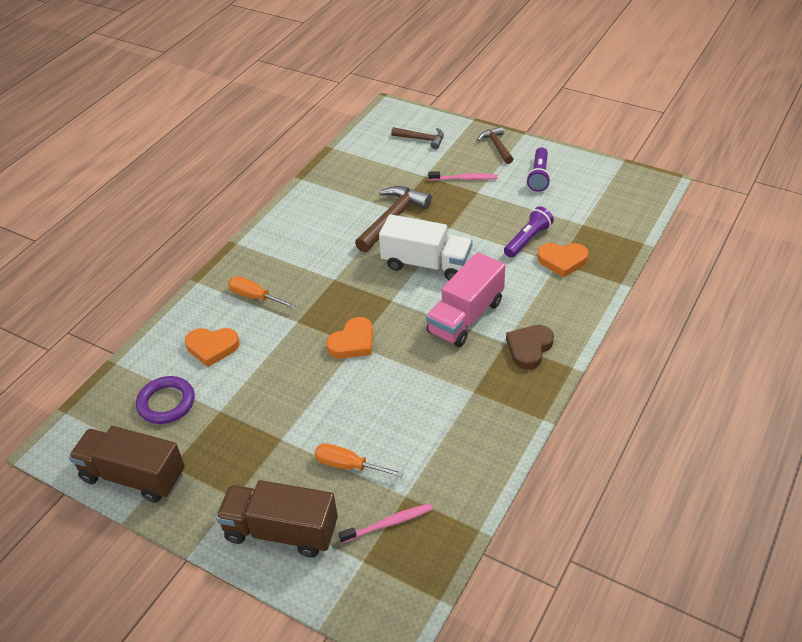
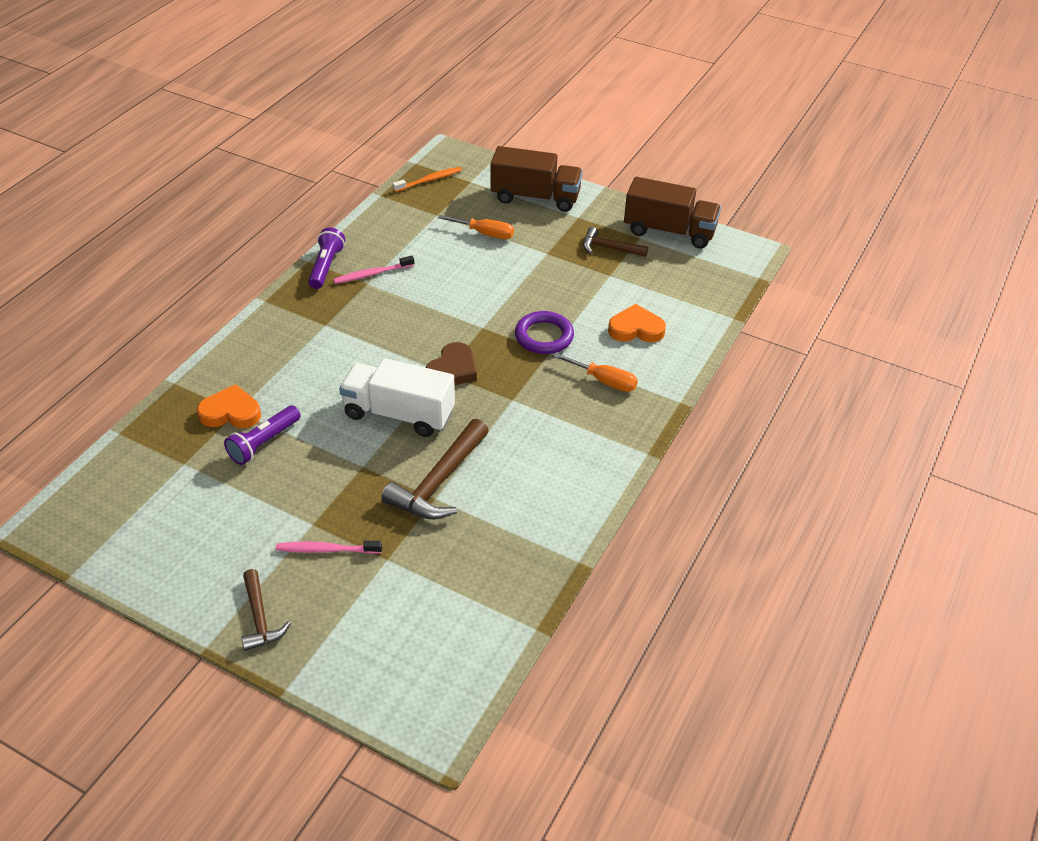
camera: 175 degrees right, 0 degrees up
purple ring [136,376,195,424] -> purple ring moved to [515,311,574,354]
orange heart [326,317,373,359] -> none
pink toothbrush [338,503,433,543] -> pink toothbrush moved to [333,256,414,284]
brown hammer [391,127,444,149] -> brown hammer moved to [583,227,648,257]
pink truck [426,252,505,347] -> none
brown heart [506,325,554,370] -> brown heart moved to [426,342,477,385]
purple flashlight [526,147,551,192] -> purple flashlight moved to [308,227,345,289]
none -> orange toothbrush [393,167,462,192]

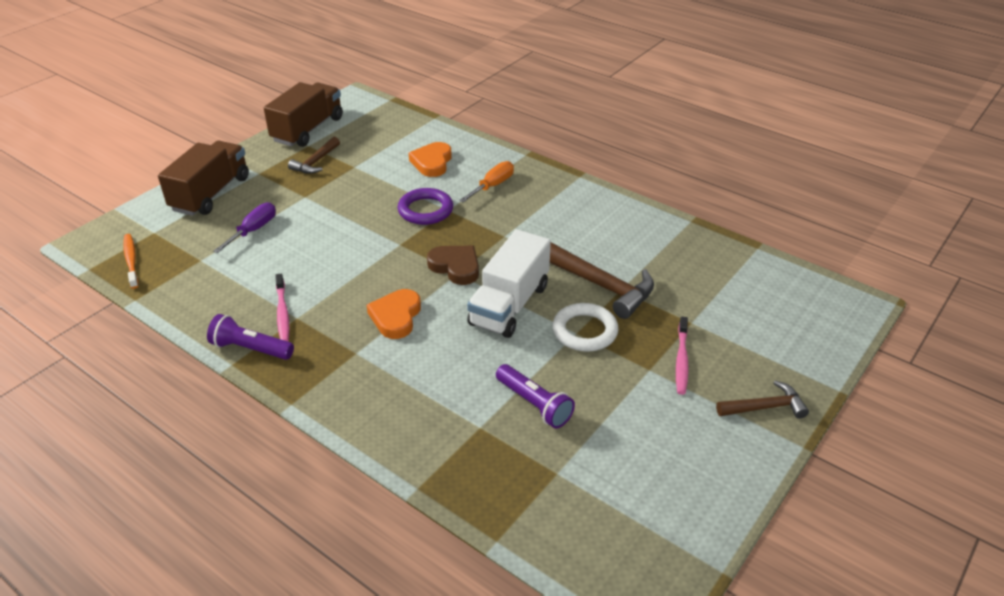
camera: 80 degrees left, 5 degrees down
orange heart [197,384,261,428] -> orange heart moved to [367,289,421,339]
orange screwdriver [438,215,514,239] -> purple screwdriver [213,202,276,253]
none -> white ring [553,303,619,352]

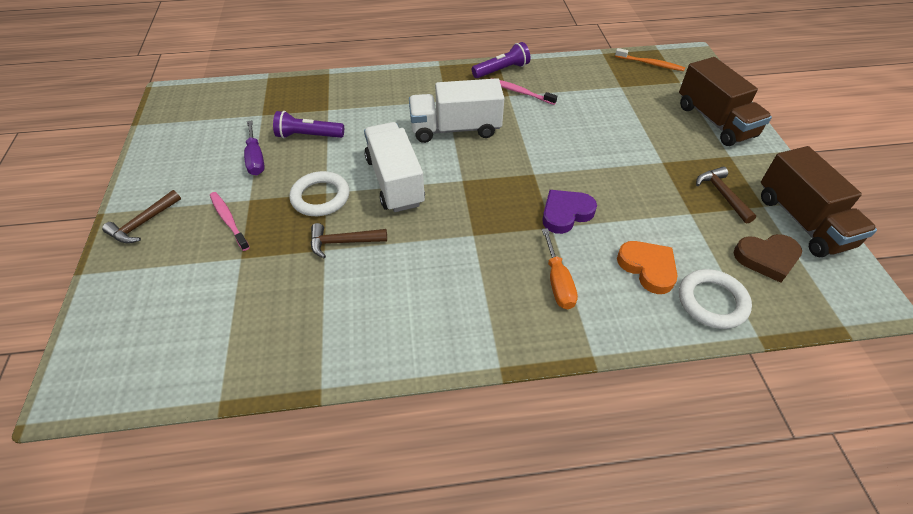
camera: 135 degrees right, 10 degrees up
purple screwdriver [213,202,276,253] -> purple screwdriver moved to [244,120,265,175]
orange heart [367,289,421,339] -> white truck [409,78,504,143]
purple ring [398,188,453,225] -> purple heart [542,190,597,234]
brown heart [427,246,479,285] -> brown heart moved to [734,234,802,283]
brown hammer [550,242,654,319] -> brown hammer [311,223,387,258], size x0.60
none -> white ring [679,269,752,329]

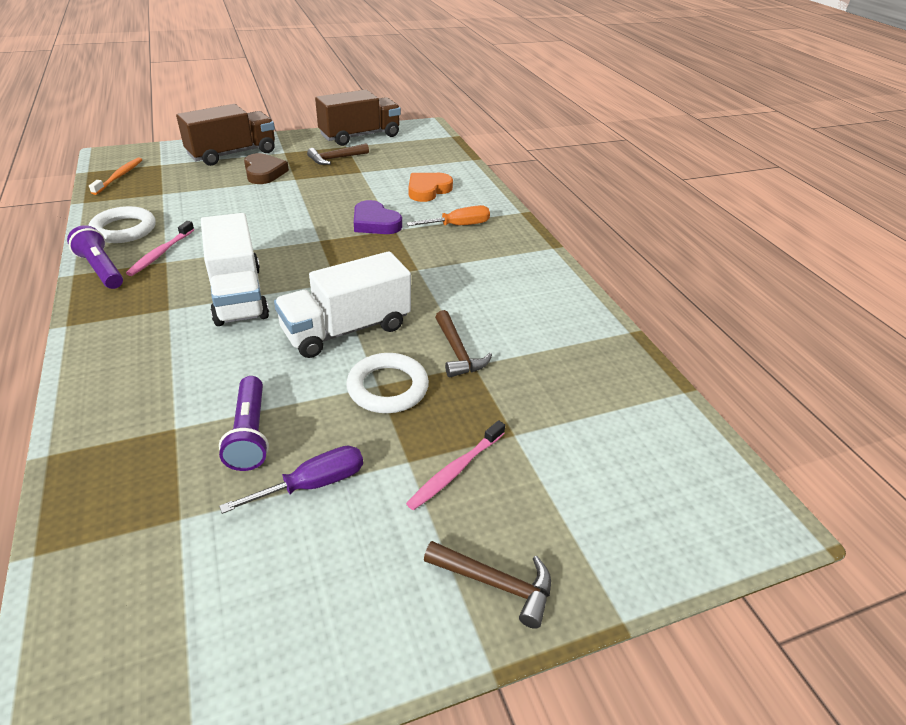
camera: 105 degrees left, 10 degrees down
white ring [679,269,752,329] -> white ring moved to [89,206,156,243]
brown heart [734,234,802,283] -> brown heart moved to [244,153,289,184]

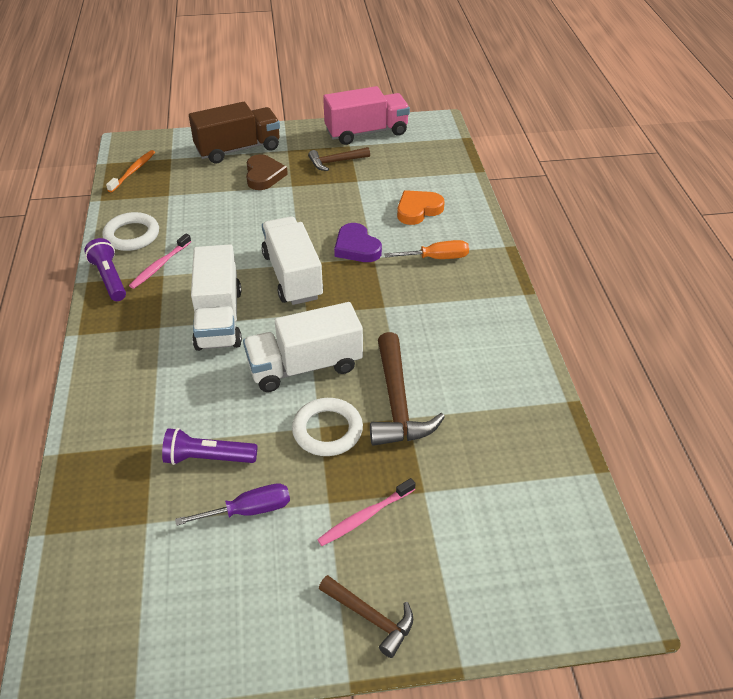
camera: 15 degrees right, 5 degrees up
purple flashlight [219,376,269,471] -> purple flashlight turned 90 degrees clockwise [162,428,257,465]
brown truck [315,90,401,146] -> pink truck [323,86,410,145]
brown hammer [435,310,492,377] -> brown hammer [370,332,445,446], size x1.65
none -> white truck [261,217,323,305]

